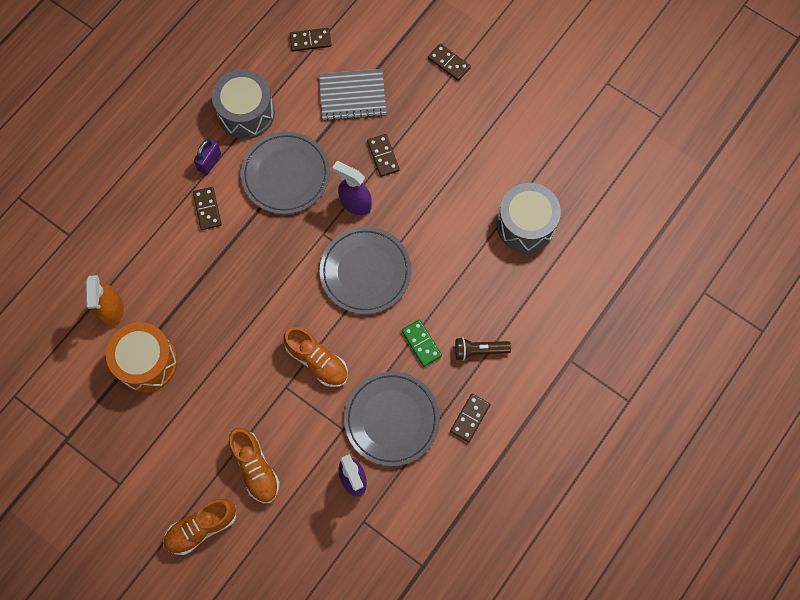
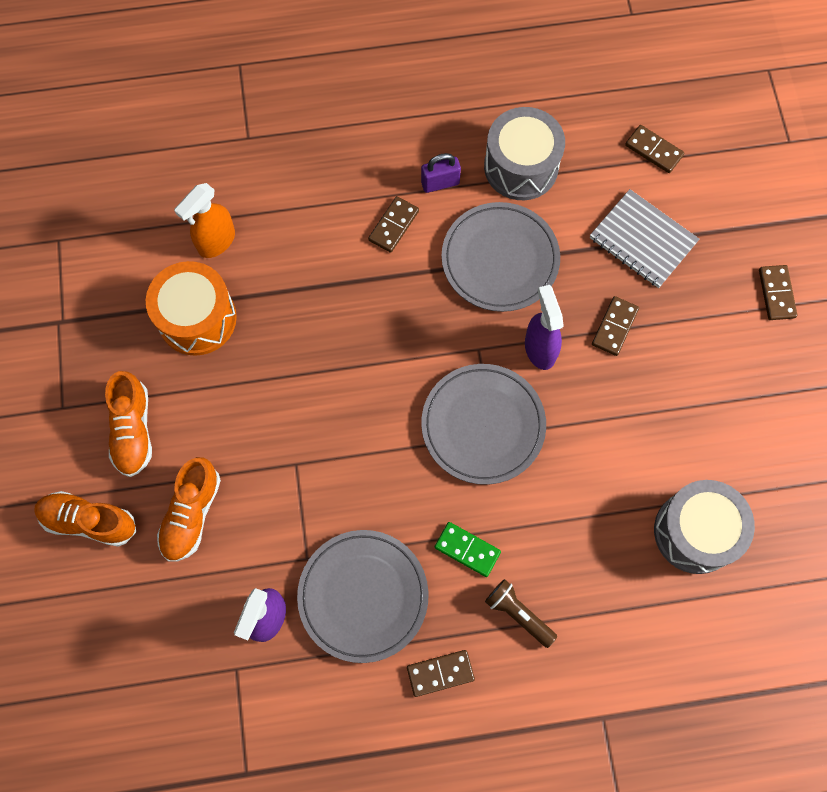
camera: 45 degrees right, 0 degrees up
orange shoe [283,327,348,387] -> orange shoe moved to [105,371,152,477]
green domino [402,320,442,367] -> green domino turned 75 degrees counterclockwise [435,522,501,577]

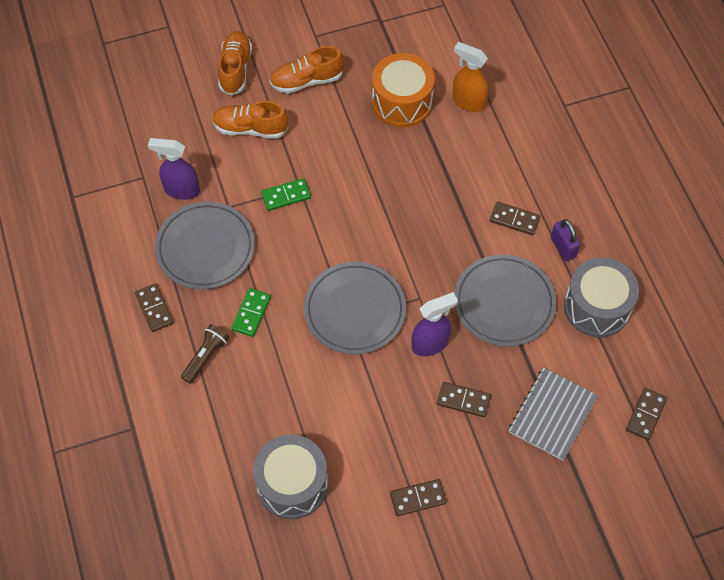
camera: 80 degrees right, 10 degrees down
brown domino [759,265,797,320] -> brown domino moved to [390,479,446,516]
none -> green domino [261,178,311,211]

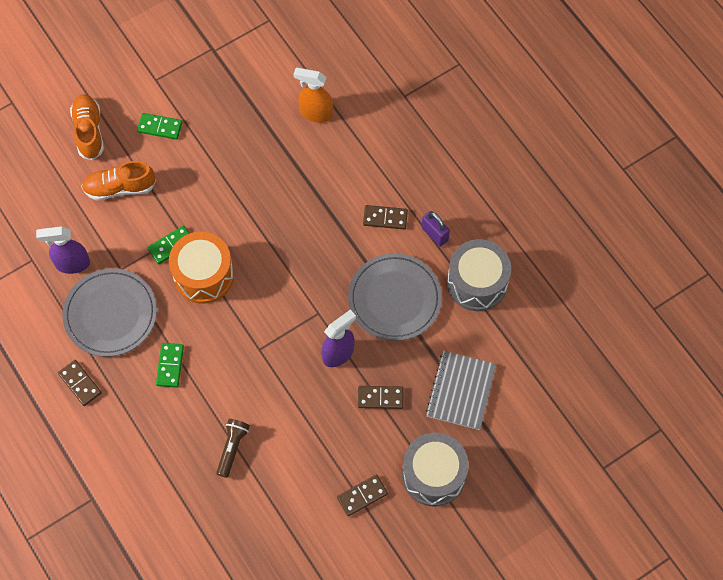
camera: 15 degrees left, 5 degrees up
brown flashlight [181,324,229,384] -> brown flashlight moved to [216,419,250,478]
grey drum [253,435,328,519] -> grey drum moved to [402,433,469,506]
orange shoe [270,46,344,93] -> green domino [137,113,182,140]
grey plate [304,262,406,354] -> none
orange drum [372,53,435,128] -> orange drum moved to [169,232,234,304]
brown domino [626,388,667,440] -> none

